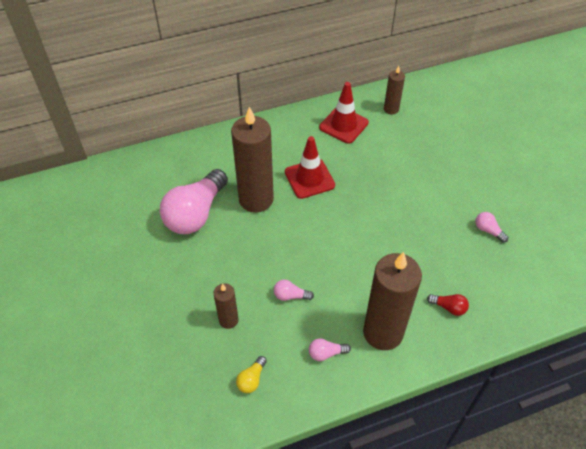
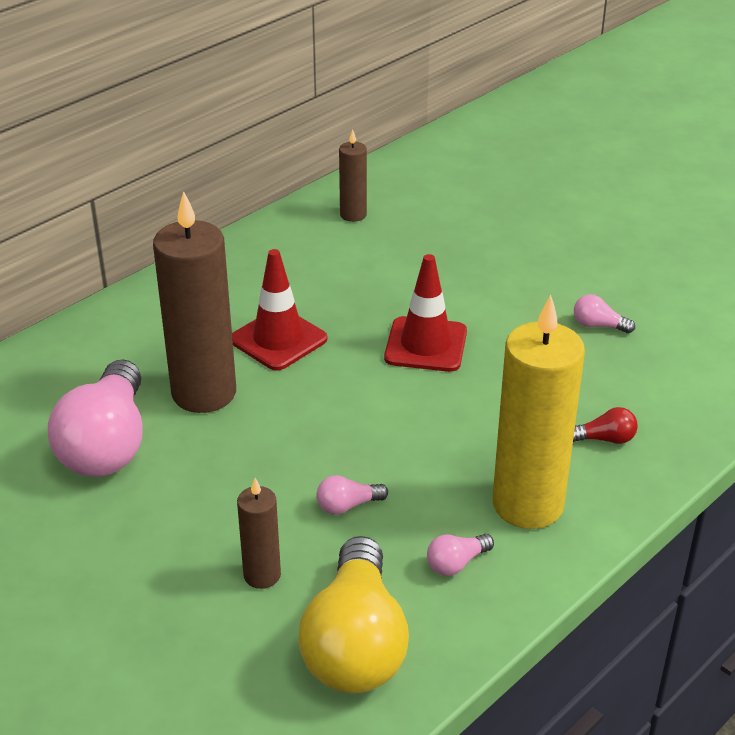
camera: 25 degrees left, 15 degrees down
yellow light bulb [236,356,267,393] -> yellow light bulb [298,536,409,693], size x2.45
red traffic cone [319,82,369,144] -> red traffic cone moved to [384,254,467,372]
brown candle [363,252,422,350] -> yellow candle [493,295,585,529]

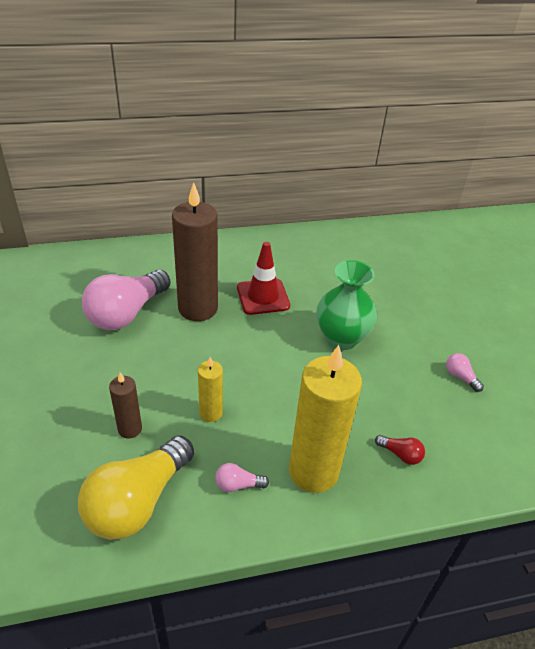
camera: 30 degrees right, 5 degrees up
pink light bulb [317,475,388,514] -> yellow candle [198,357,223,422]
brown candle [339,129,367,222] -> none
red traffic cone [384,254,467,372] -> green vase [316,260,377,350]

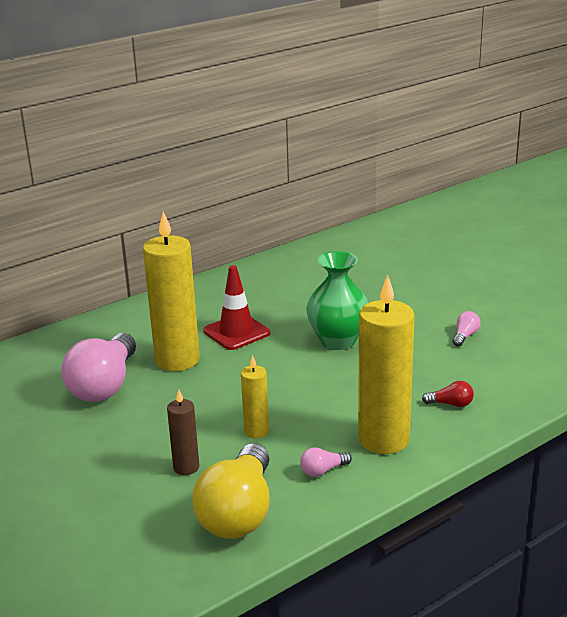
camera: 20 degrees left, 15 degrees down
brown candle [172,182,218,321] -> yellow candle [143,211,200,371]
pink light bulb [446,353,484,392] -> pink light bulb turned 90 degrees clockwise [453,311,481,347]

